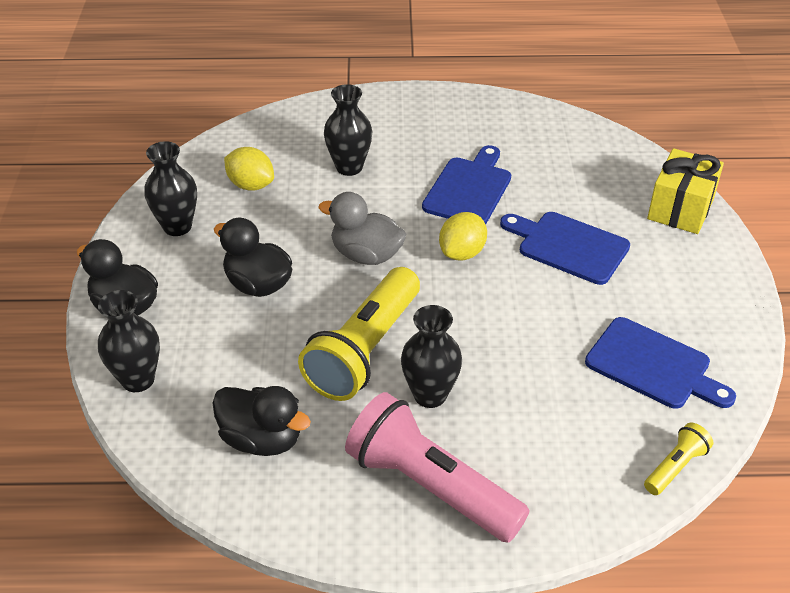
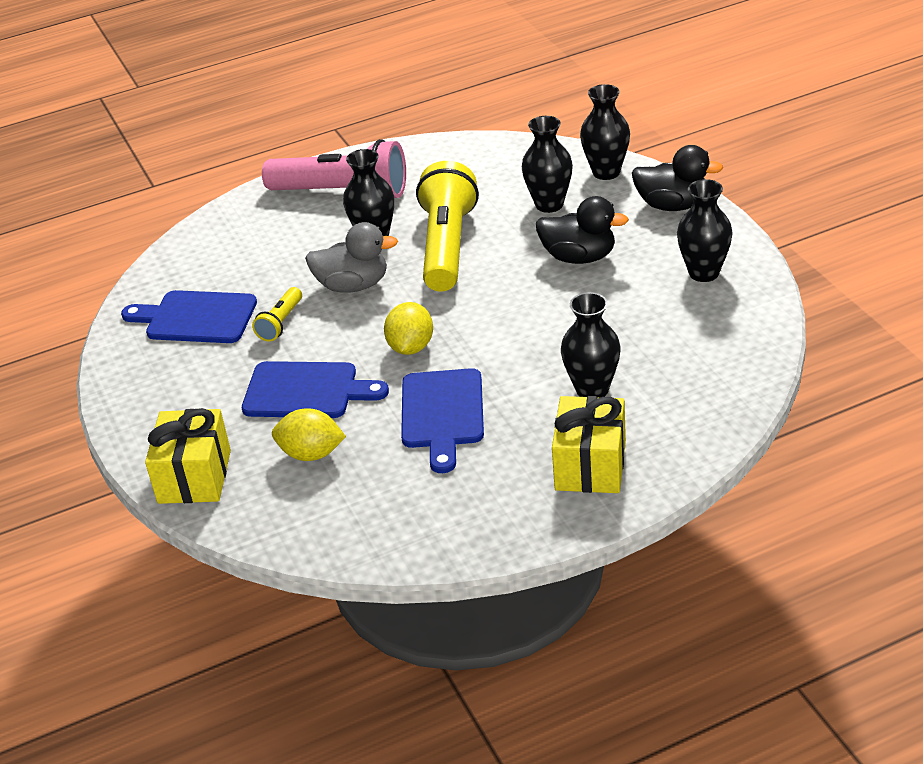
camera: 160 degrees right, 5 degrees down
black duck [212,386,311,456] -> none
yellow lemon [224,147,274,191] -> yellow lemon moved to [272,408,346,461]
grey duck [318,192,406,265] -> grey duck moved to [305,222,398,293]
yellow flashlight [644,423,713,495] -> yellow flashlight moved to [252,287,302,342]
none -> black vase [522,116,573,213]
none -> yellow gift [552,396,626,493]

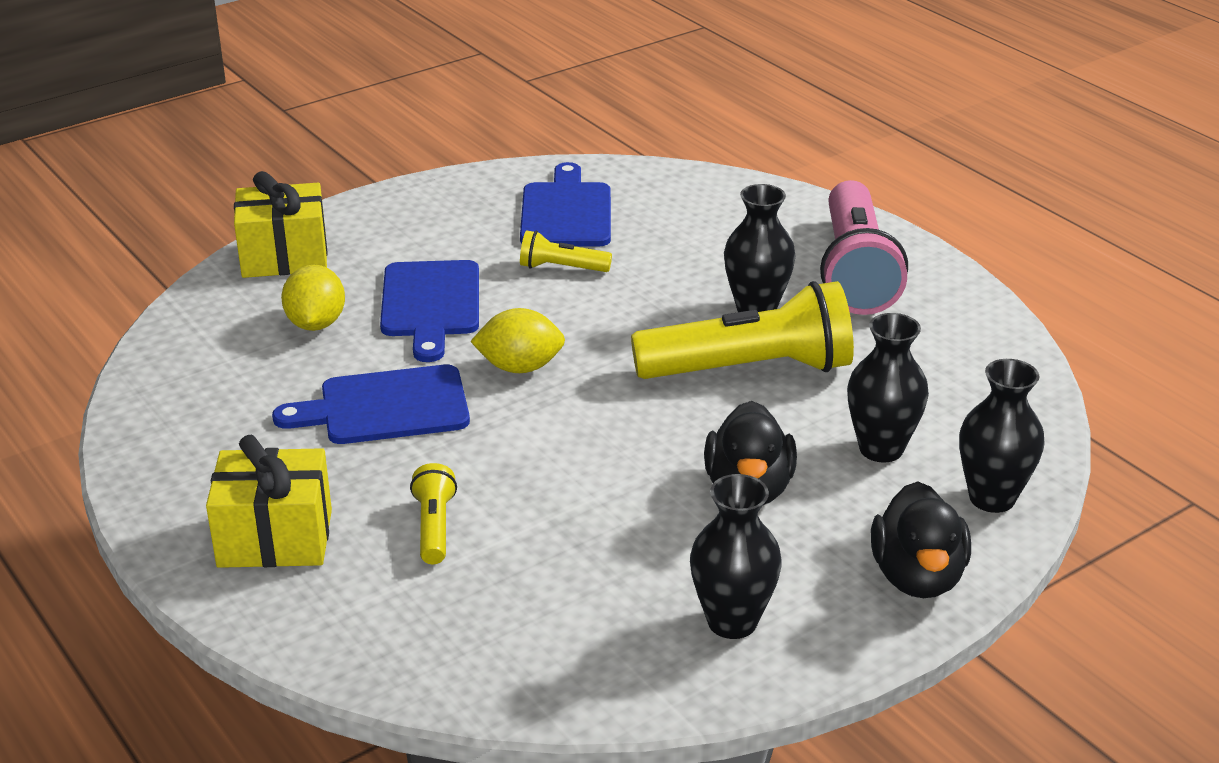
camera: 75 degrees right, 5 degrees down
grey duck [305,222,398,293] -> none
black vase [561,292,621,397] -> yellow flashlight [410,463,457,564]

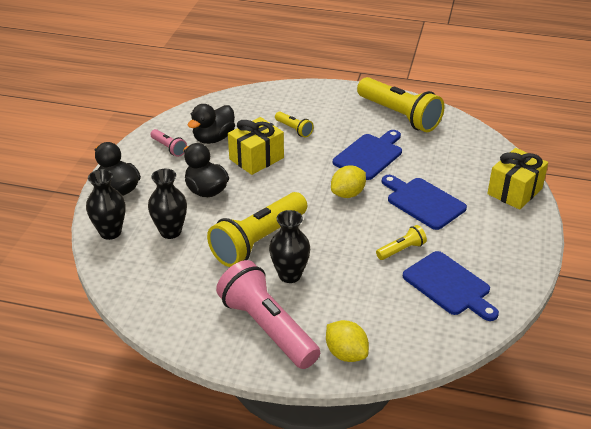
camera: 140 degrees right, 5 degrees up
yellow gift [206,435,332,568] -> yellow gift moved to [228,117,284,175]
yellow lemon [281,265,345,331] -> yellow lemon moved to [326,320,369,362]
black vase [690,474,782,639] -> pink flashlight [150,129,187,157]
none -> black duck [188,104,235,144]
none -> yellow flashlight [357,77,444,132]

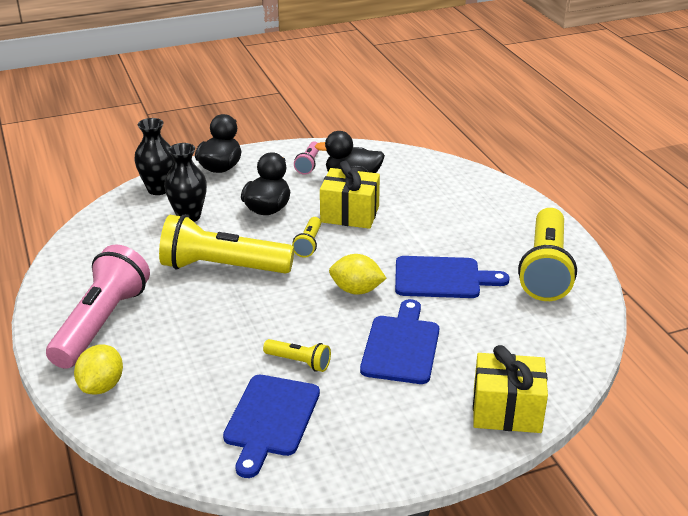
camera: 55 degrees right, 5 degrees down
black vase [269,210,310,283] -> none
yellow flashlight [275,112,314,137] -> yellow flashlight moved to [292,217,321,257]

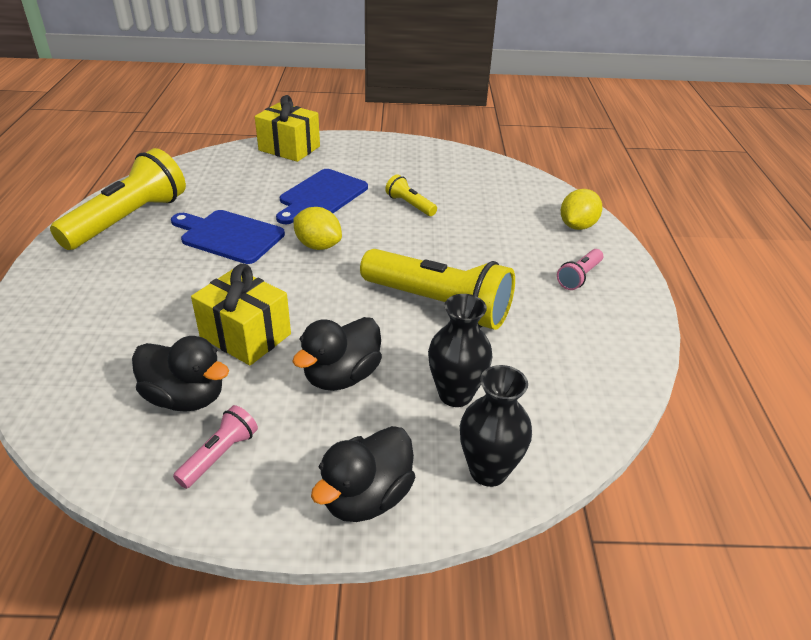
camera: 160 degrees left, 5 degrees up
pink flashlight [46,245,150,369] -> pink flashlight [557,249,603,290], size x0.46
blue cutting board [223,375,320,478] -> none
yellow flashlight [292,217,321,257] -> none

